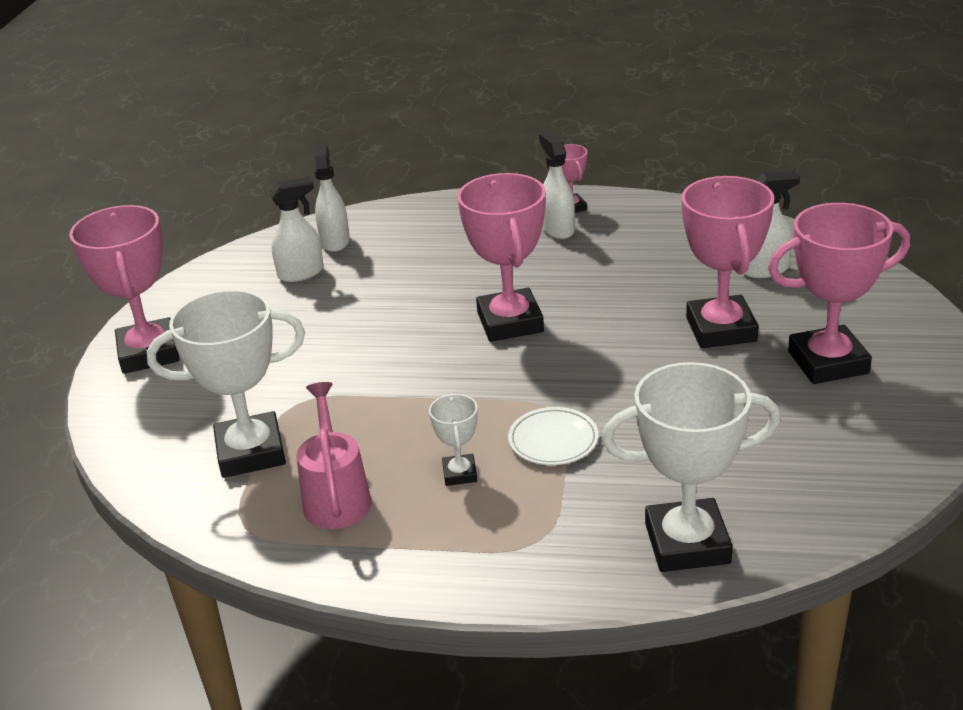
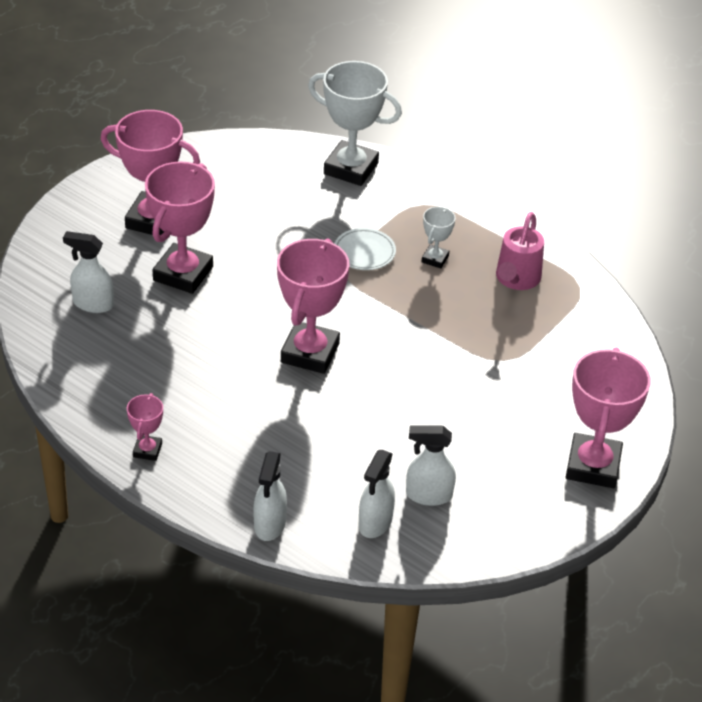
camera: 155 degrees left, 10 degrees up
white trophy [147,289,305,478] -> none
white spray bottle [539,132,575,239] -> white spray bottle moved to [253,451,287,541]

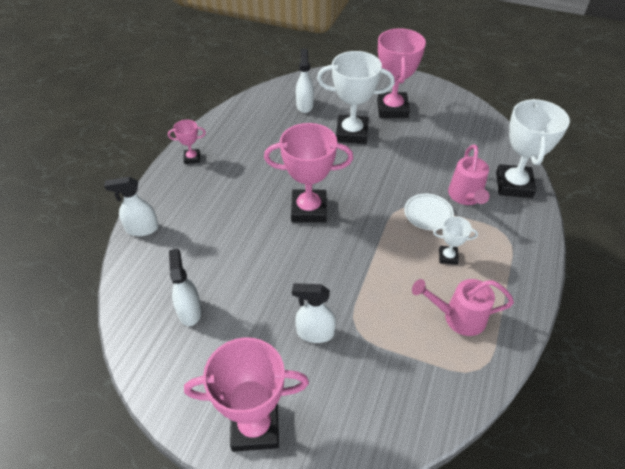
camera: 75 degrees right, 5 degrees up
pink trophy [145,162,215,294] -> white trophy [317,51,395,144]
white spray bottle [359,450,395,538] -> white spray bottle moved to [292,283,336,343]
none -> pink watering can [448,144,490,205]

